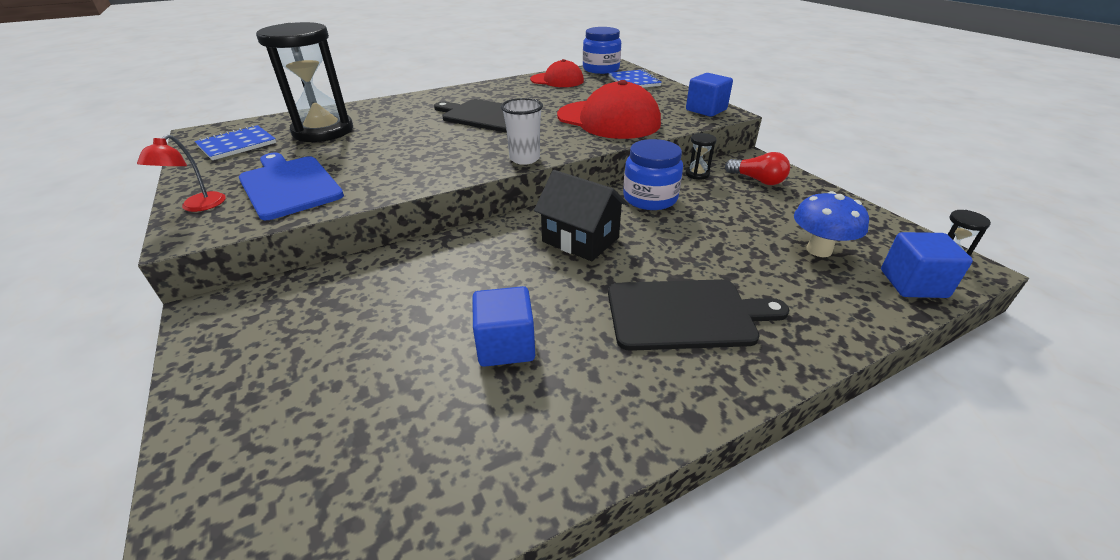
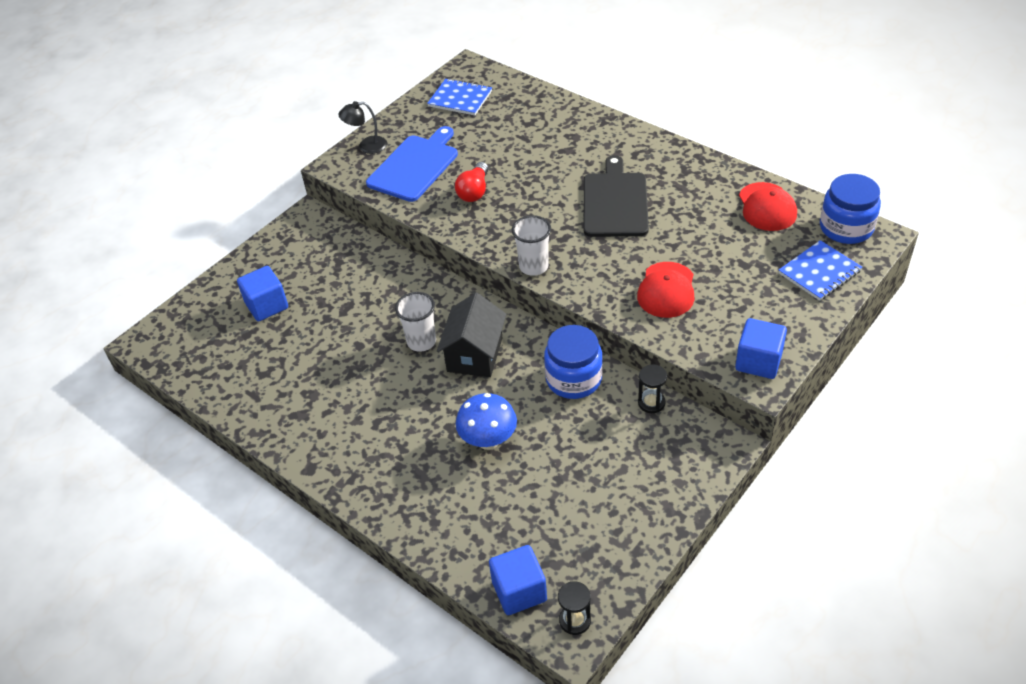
camera: 70 degrees right, 10 degrees up
red lamp [137,134,226,212] -> black lamp [339,101,387,154]
black hourglass [256,22,353,142] -> none
blue cube [472,286,535,367] -> blue cube moved to [237,266,288,321]
red cap [557,80,661,139] -> red cap [637,262,694,318], size x0.61
black cutting board [608,279,790,351] -> none
red light bulb [725,152,790,185] -> red light bulb moved to [455,162,488,202]
blue mushroom [794,191,869,257] -> blue mushroom moved to [456,393,517,450]
none -> white cup [395,292,436,352]

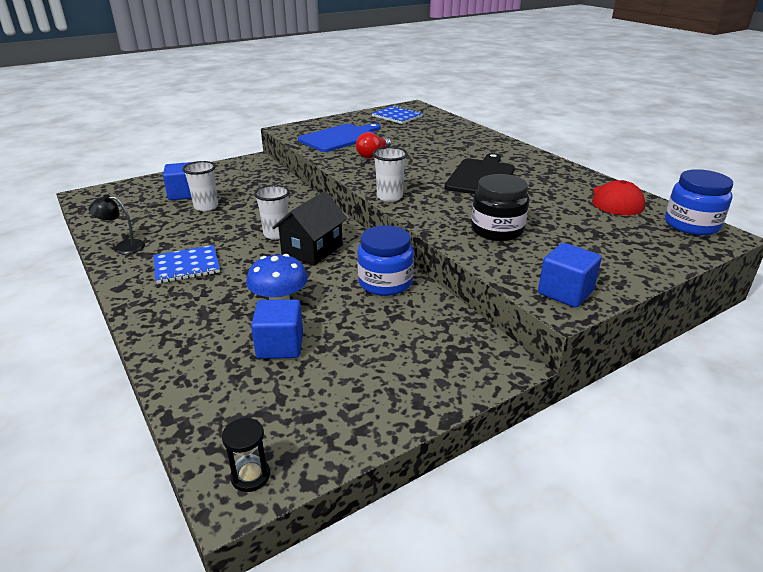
camera: 15 degrees right, 15 degrees down
black lamp [339,101,387,154] -> black lamp moved to [89,194,145,254]
blue cube [489,545,547,615] -> blue cube moved to [251,299,303,359]
red cap [637,262,694,318] -> black jar [471,174,529,241]
black hourglass [638,364,667,413] -> none
blue notebook [779,240,862,301] -> blue notebook moved to [153,245,220,284]
none -> white cup [182,161,218,211]

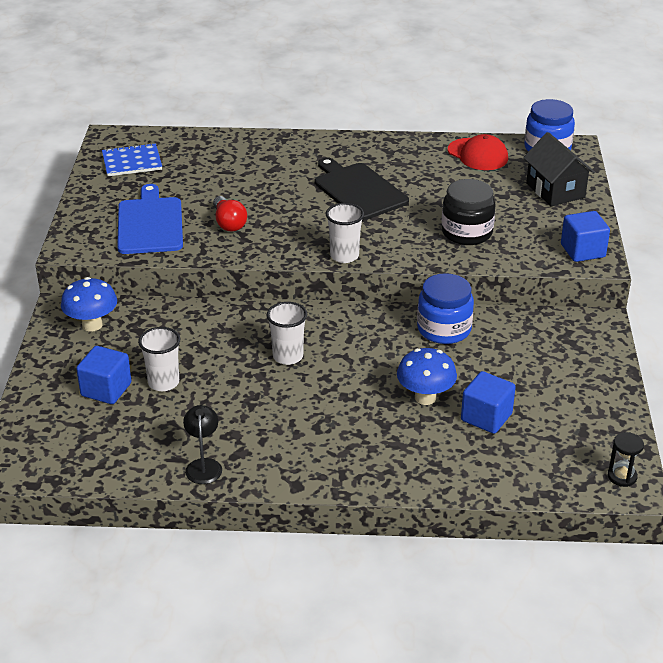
camera: 55 degrees left, 5 degrees up
black lamp [89,194,145,254] -> black lamp turned 135 degrees clockwise [183,405,222,484]
blue notebook [153,245,220,284] -> none
black house [273,191,347,266] -> black house moved to [523,132,595,206]
none -> blue mushroom [61,277,117,332]

